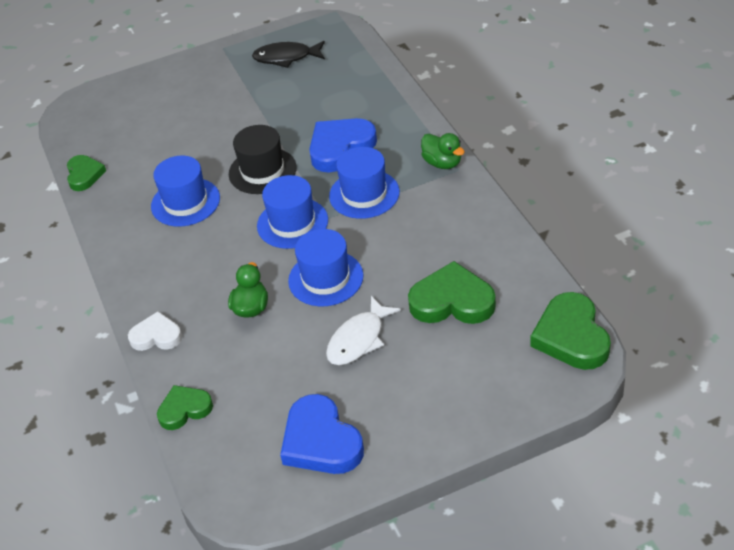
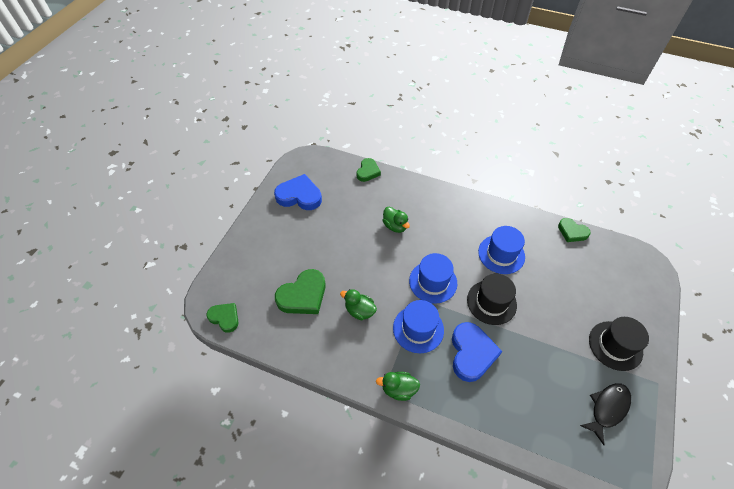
camera: 130 degrees right, 10 degrees up
white heart [128,311,182,351] -> none
blue hat [288,229,364,306] -> none
white fish [326,296,401,365] -> none
green heart [530,292,611,370] -> green heart [206,303,239,333], size x0.62
none -> green duck [340,289,377,320]
none -> black hat [589,317,649,371]

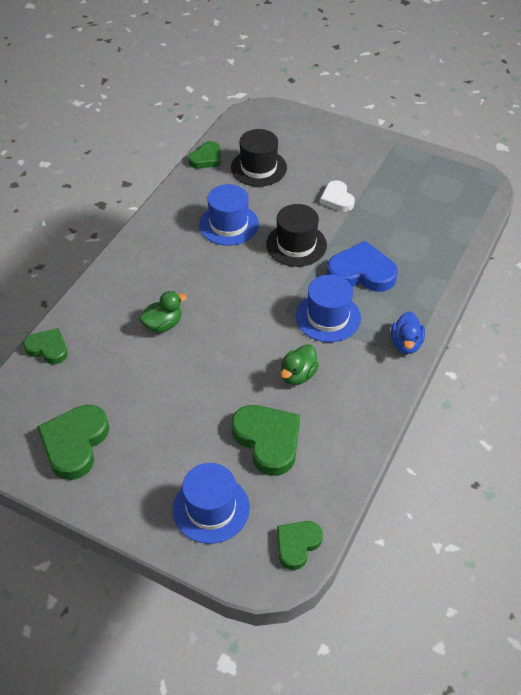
camera: 85 degrees left, 5 degrees down
blue heart [274,174,322,210] -> green heart [37,405,109,480]
green duck [376,372,420,401] -> blue duck [391,311,425,354]
blue hat [409,253,457,304] -> blue hat moved to [173,463,250,544]
black fish [580,383,631,445] -> none
black hat [589,317,649,371] -> black hat moved to [231,129,287,187]
none -> white heart [320,180,355,212]

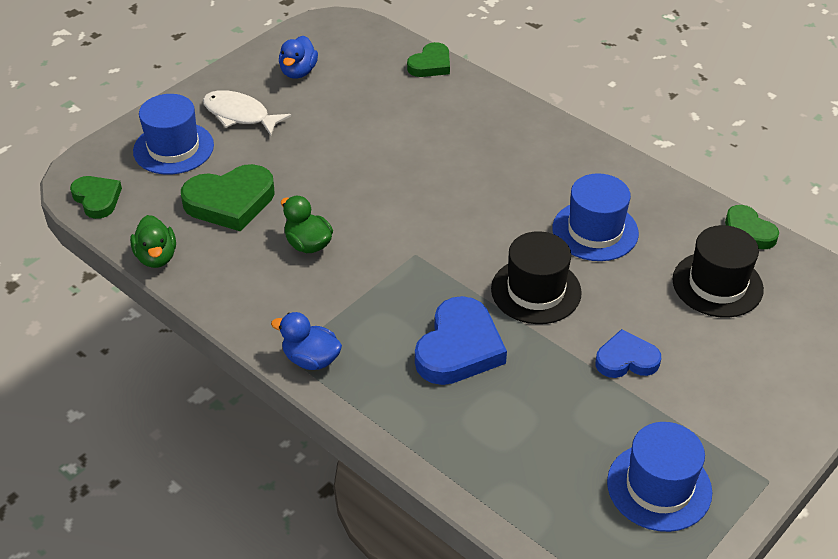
camera: 105 degrees right, 5 degrees down
green heart [37,405,109,480] -> blue duck [279,36,318,79]
green duck [140,291,187,333] -> green duck moved to [130,215,176,268]
blue hat [296,275,361,342] -> blue hat moved to [607,422,712,532]
white heart [320,180,355,212] -> blue heart [595,329,661,378]
none -> white fish [203,90,291,136]

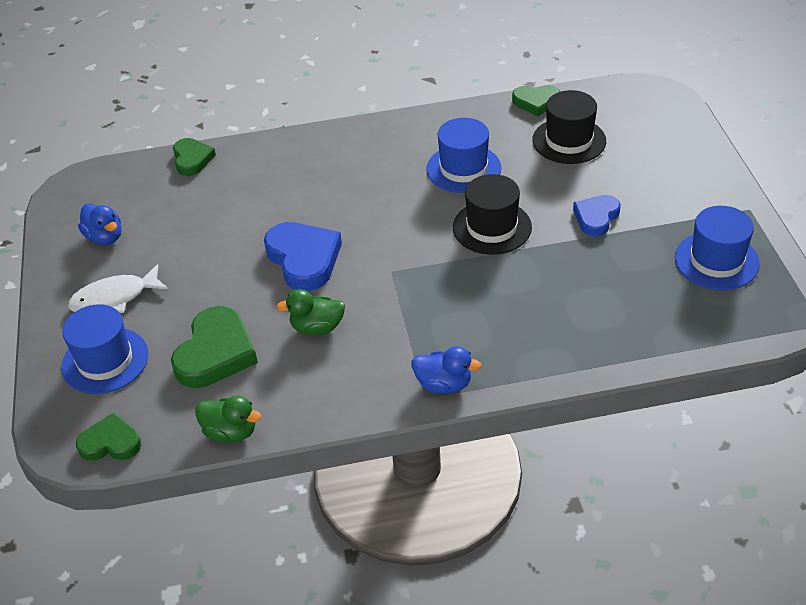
camera: 50 degrees left, 0 degrees up
blue duck [271,312,342,370] -> blue duck turned 135 degrees counterclockwise [411,346,482,394]
blue heart [415,296,507,385] -> blue heart moved to [264,222,342,291]

